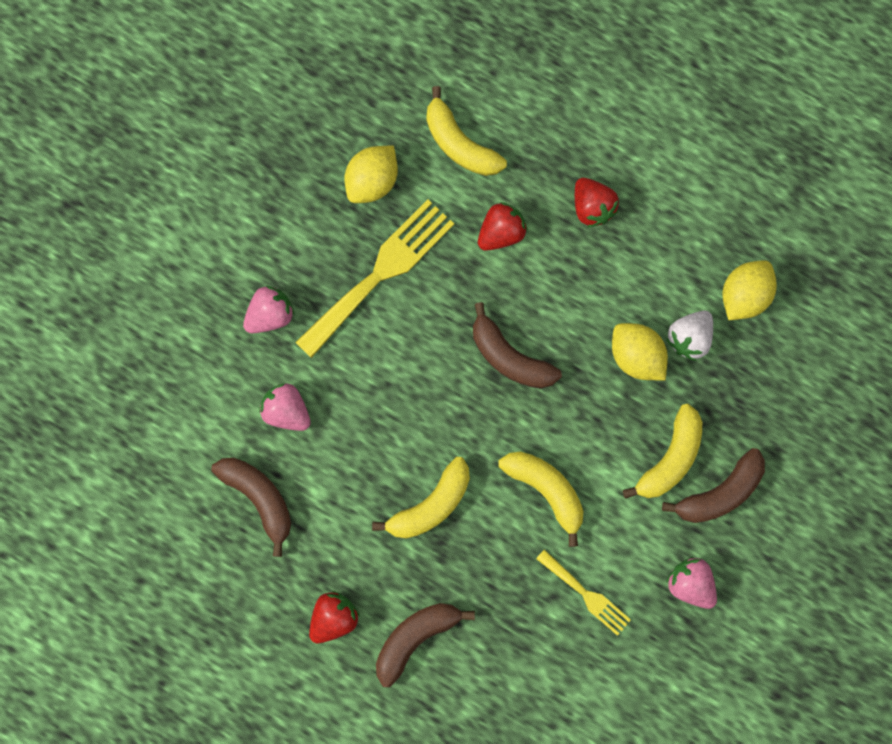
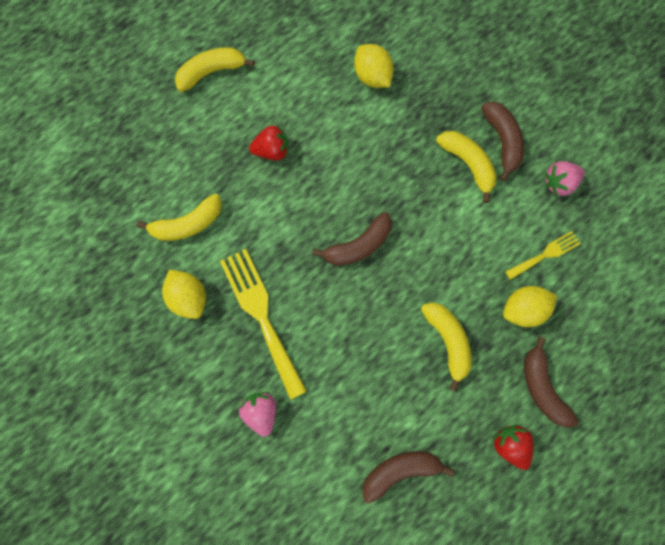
camera: 70 degrees left, 0 degrees up
pink strawberry [259,383,311,431] -> none
red strawberry [478,202,528,251] -> none
yellow banana [499,451,583,547] -> yellow banana moved to [175,47,255,92]
yellow lemon [612,323,668,381] -> yellow lemon moved to [503,286,557,327]
white strawberry [666,311,713,361] -> none

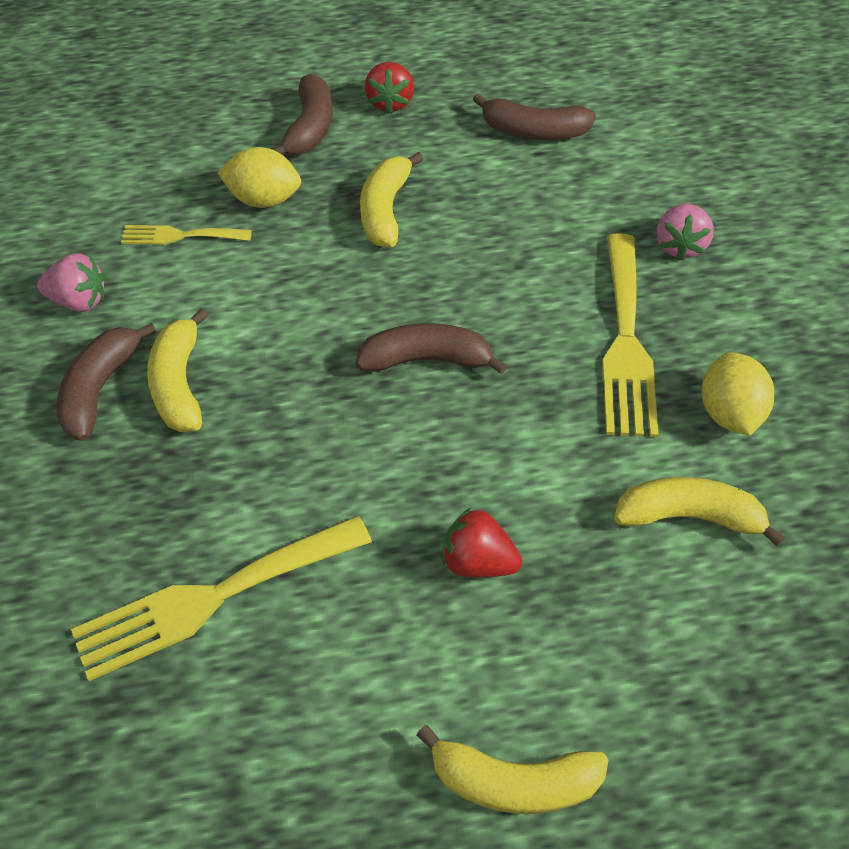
camera: 150 degrees left, 25 degrees down
yellow lemon [354,44,394,88] -> yellow fork [71,516,372,681]

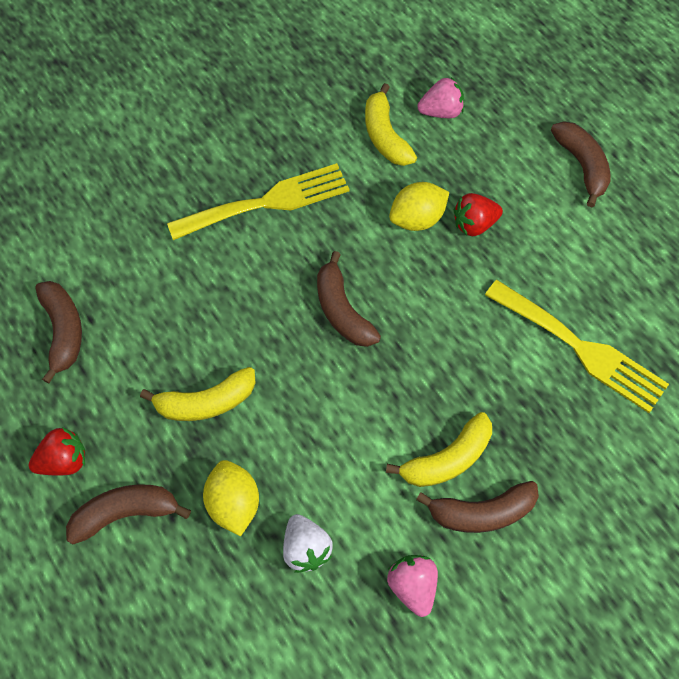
camera: 115 degrees left, 10 degrees up
yellow fork [121,225,252,245] -> white strawberry [283,514,333,573]
yellow banana [417,725,609,814] -> brown banana [551,121,611,207]
red strawberry [442,508,522,577] -> red strawberry turned 75 degrees clockwise [454,193,503,236]
pink strawberry [657,204,714,260] -> pink strawberry moved to [417,77,464,118]
yellow lemon [701,352,774,436] -> yellow lemon moved to [389,182,449,231]

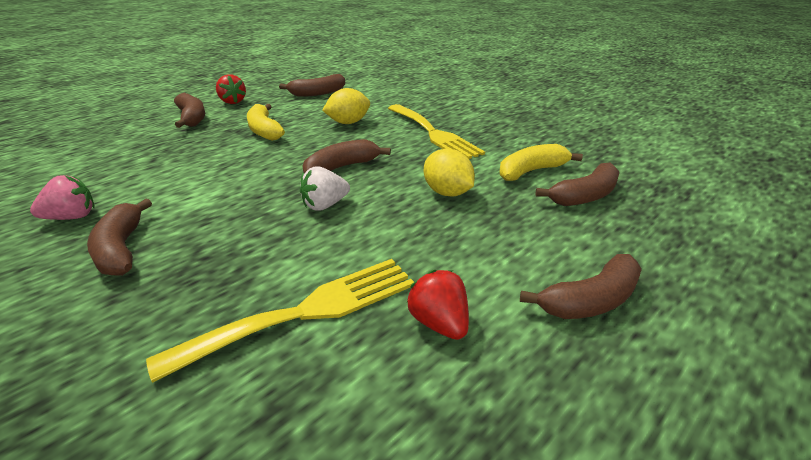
camera: 80 degrees right, 30 degrees down
yellow lemon [203,460,259,536] -> yellow lemon moved to [322,88,370,124]
white strawberry [283,514,333,573] -> white strawberry moved to [300,166,350,211]
yellow banana [386,412,492,487] -> none
pink strawberry [417,77,464,118] -> brown banana [536,163,620,206]
red strawberry [454,193,503,236] -> red strawberry moved to [407,270,469,340]
yellow fork [485,280,669,413] -> yellow fork turned 150 degrees counterclockwise [146,259,414,383]

